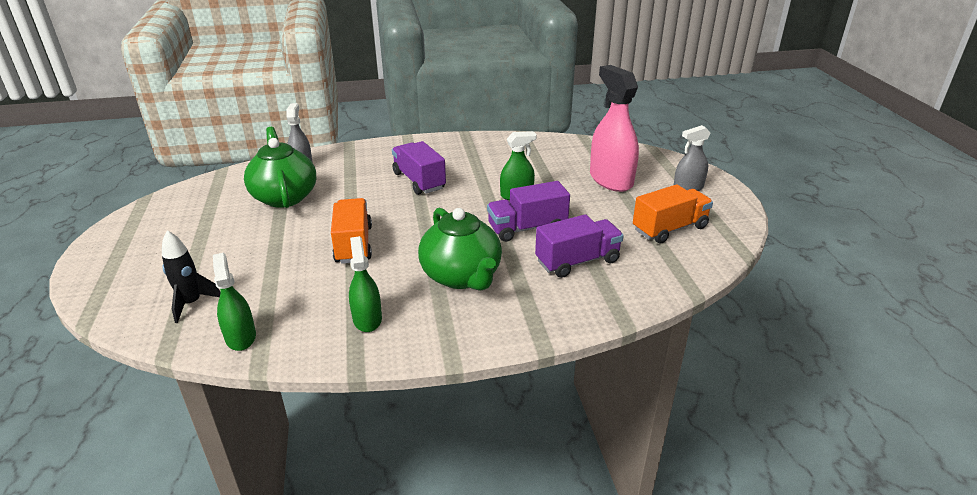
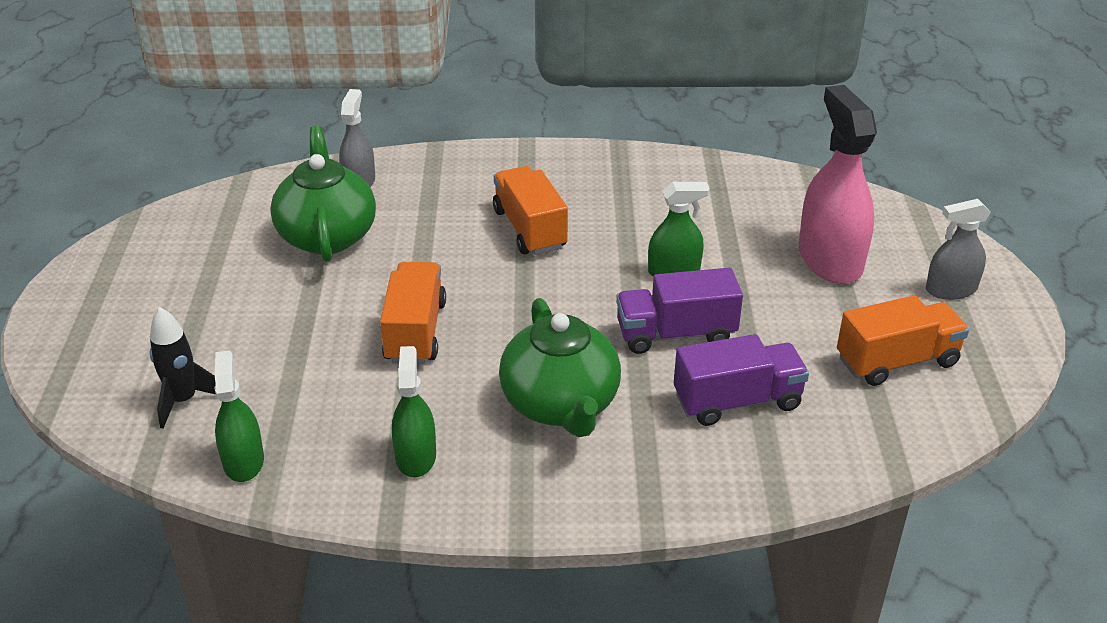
camera: 10 degrees right, 5 degrees up
purple truck [392,141,446,195] -> orange truck [493,166,568,255]

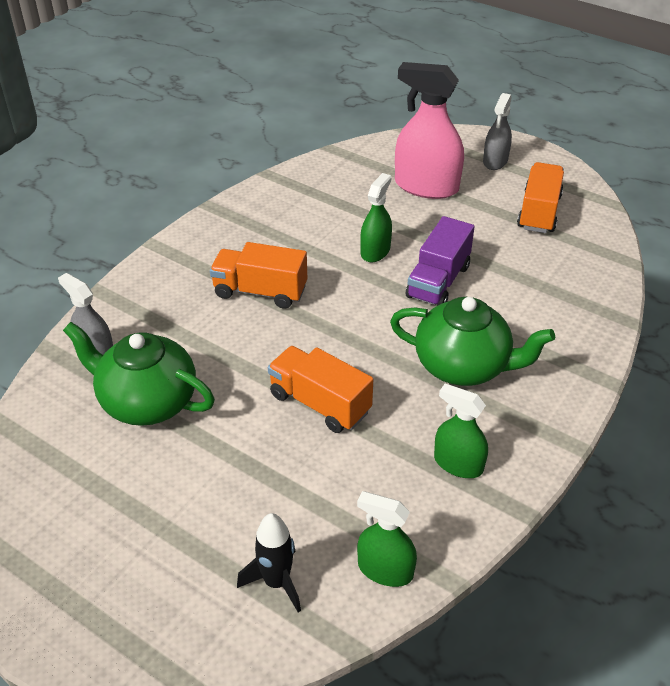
camera: 55 degrees left, 5 degrees up
purple truck [674,334,809,426] -> none

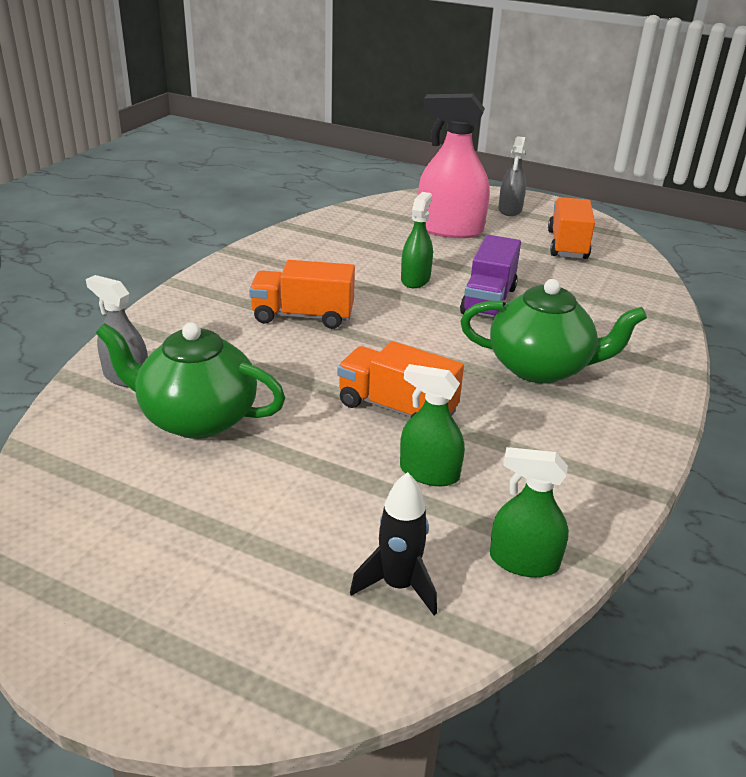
camera: 10 degrees left, 10 degrees down
green spray bottle [434,383,488,478] -> green spray bottle moved to [400,364,465,486]

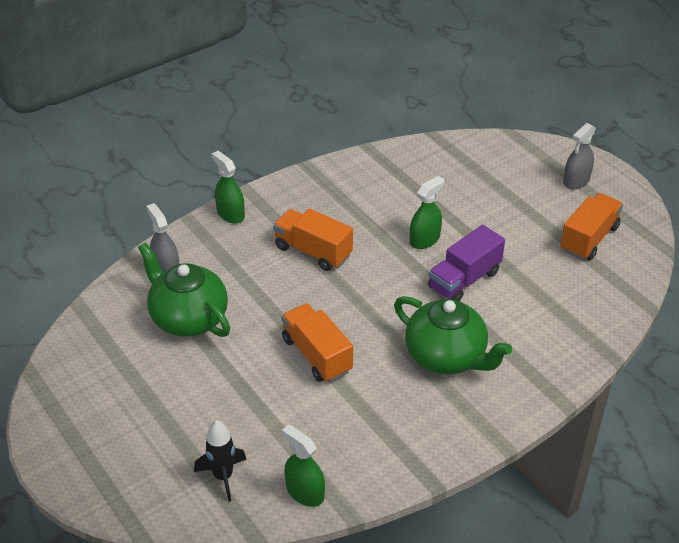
camera: 30 degrees right, 10 degrees up
green spray bottle [400,364,465,486] -> green spray bottle moved to [212,151,245,224]
pink spray bottle [418,94,490,238] -> none

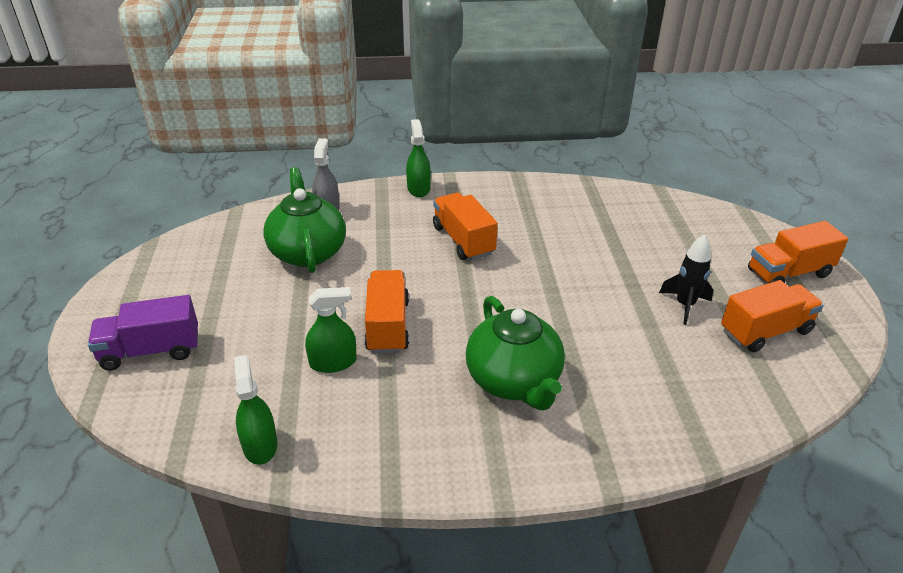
camera: 30 degrees right, 5 degrees down
black rocket [194,420,247,502] -> black rocket moved to [659,234,713,325]
green spray bottle [410,176,444,249] -> green spray bottle moved to [305,287,357,373]
purple truck [428,225,505,301] -> purple truck moved to [88,295,198,371]
grey spray bottle [563,123,596,189] -> orange truck [748,221,848,284]

